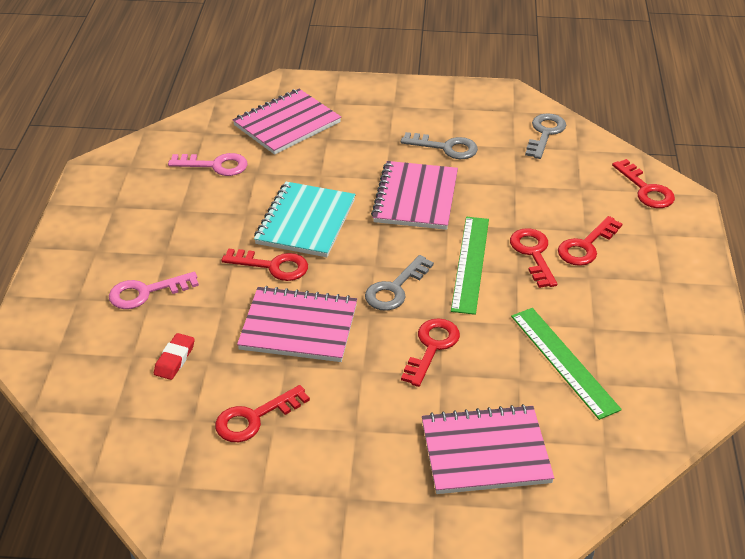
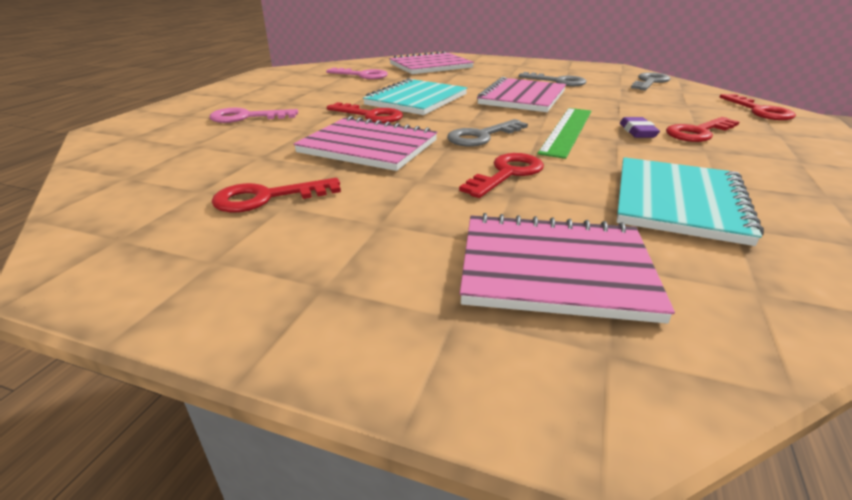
camera: 15 degrees right, 10 degrees down
red eraser [154,333,195,380] -> none
red key [510,228,557,288] -> purple eraser [620,117,660,138]
green ruler [511,308,622,420] -> turquoise notebook [617,157,764,246]

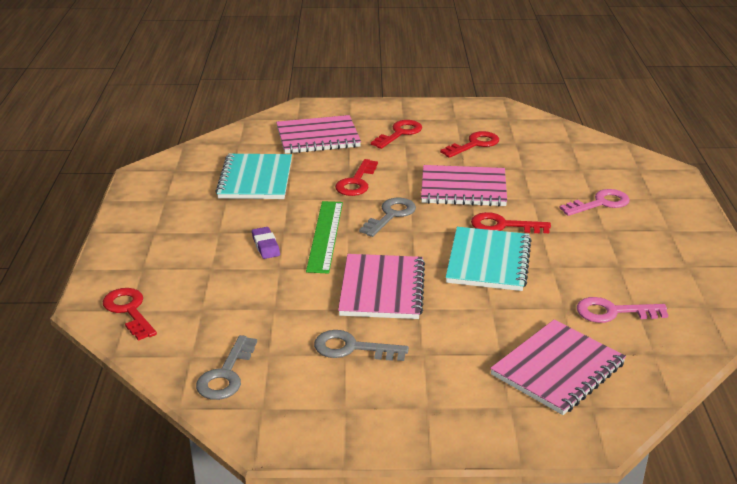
camera: 160 degrees right, 0 degrees up
red key [666,117,739,142] -> red key moved to [371,120,422,149]

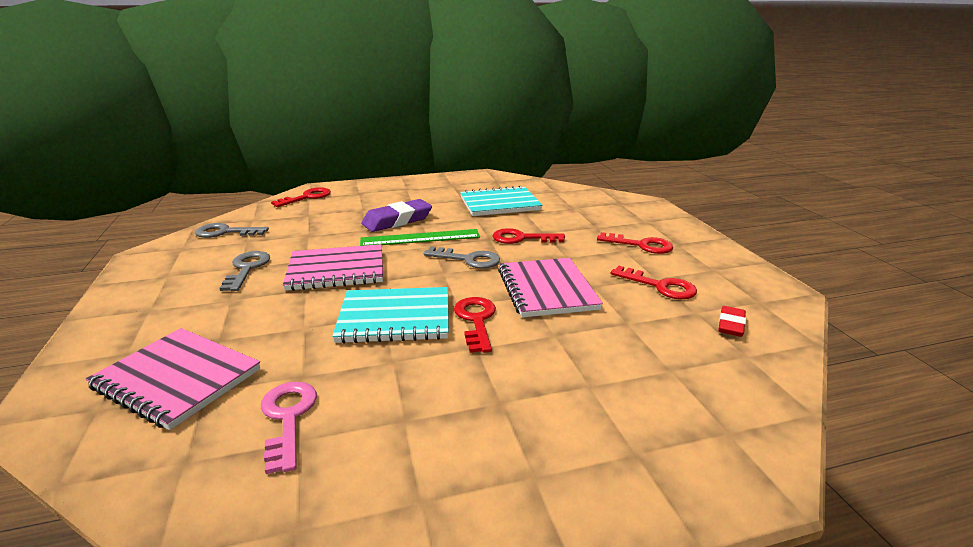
camera: 75 degrees right, 5 degrees down
purple eraser [252,227,280,259] -> purple eraser [361,199,432,232], size x1.83
pink notebook [276,115,361,154] -> none
pink key [559,189,630,216] -> none
none -> red eraser [718,306,746,337]

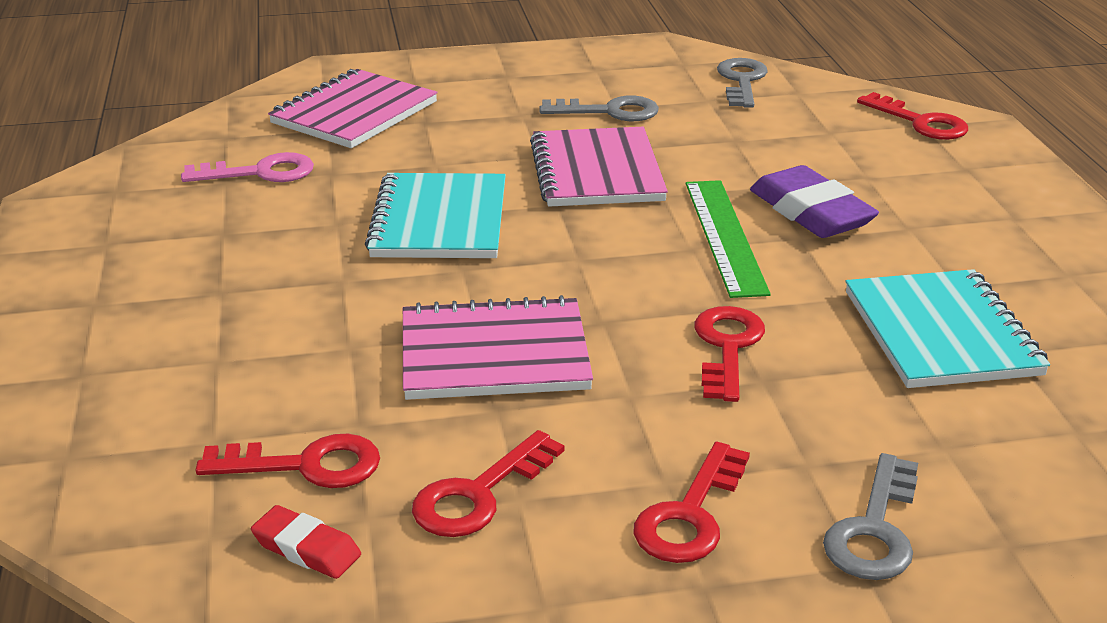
camera: 95 degrees right, 5 degrees up
grey key [424,247,500,269] -> grey key moved to [823,453,918,580]
red key [454,297,496,353] -> red key moved to [196,434,380,488]

